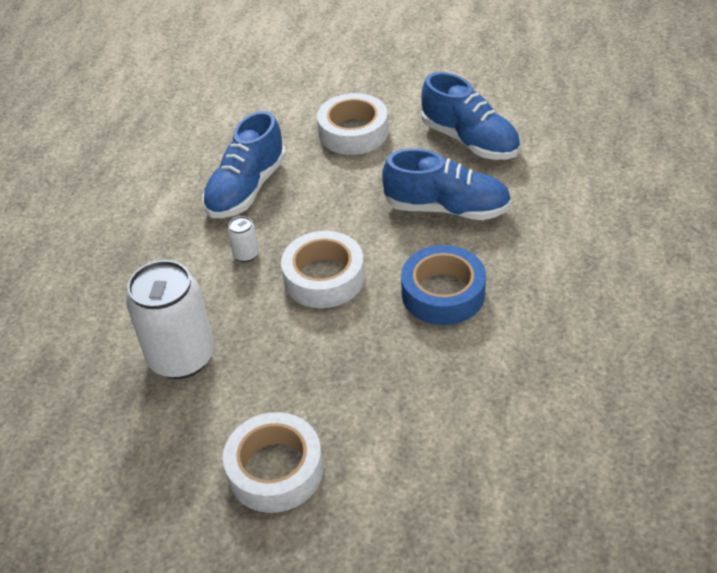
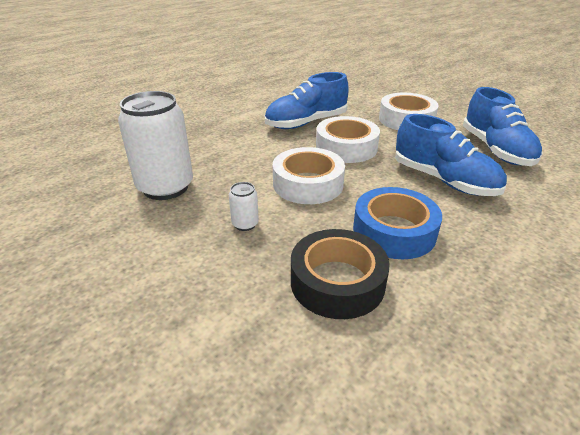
camera: 30 degrees right, 10 degrees down
white tape [223,412,323,513] -> white tape moved to [316,116,380,163]
white can [228,216,259,262] -> white can moved to [229,182,259,231]
none -> black tape [291,229,390,319]

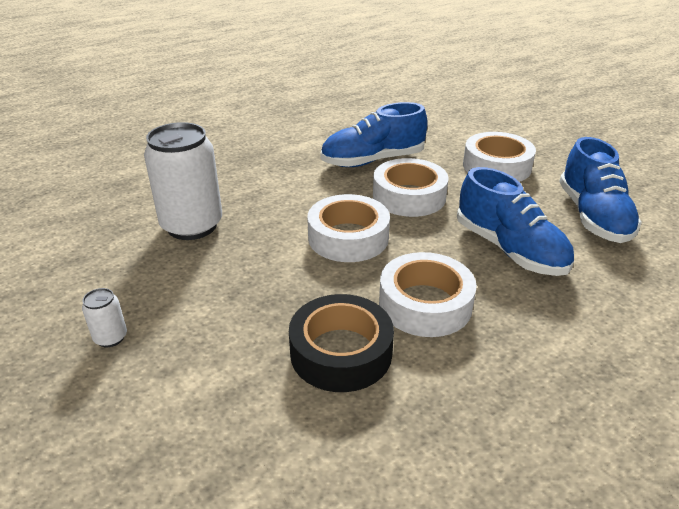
camera: 10 degrees right, 0 degrees up
white can [229,182,259,231] -> white can moved to [82,288,127,347]
blue tape [353,187,442,259] -> white tape [379,252,477,337]

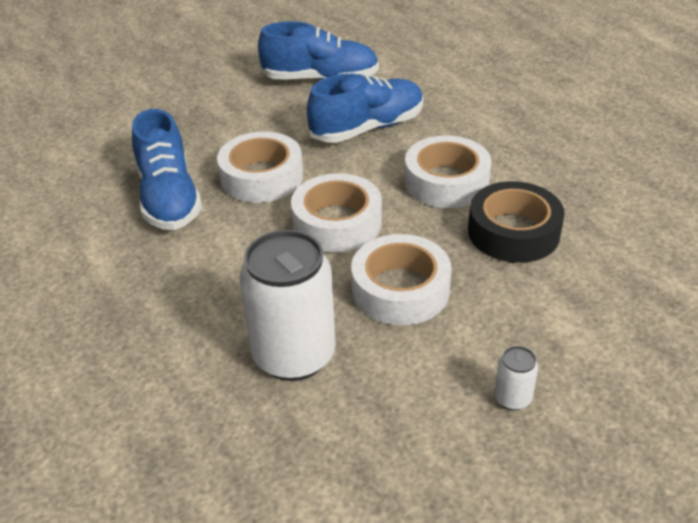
camera: 85 degrees left, 5 degrees up
white tape [463,132,536,182] -> white tape moved to [351,234,452,325]

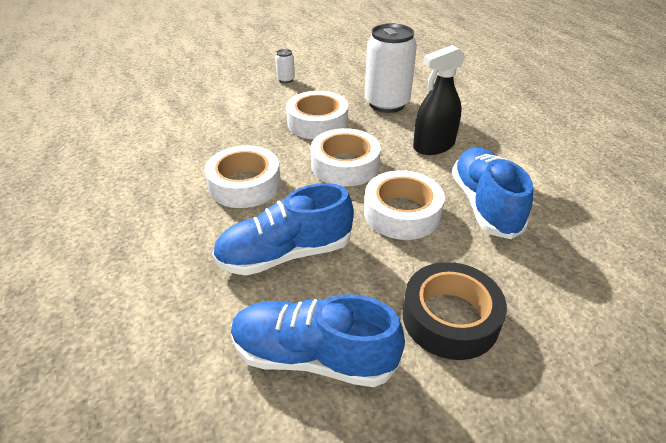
camera: 170 degrees left, 0 degrees up
black tape [468,181,565,263] -> black tape moved to [403,262,507,360]
none -> black spray bottle [413,45,465,155]

